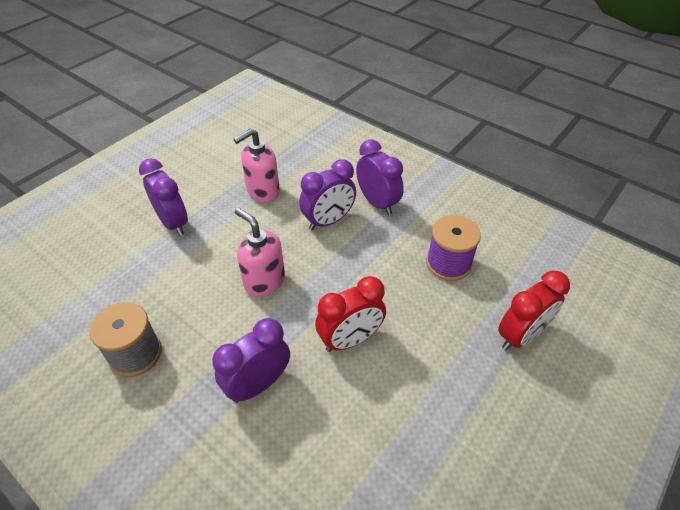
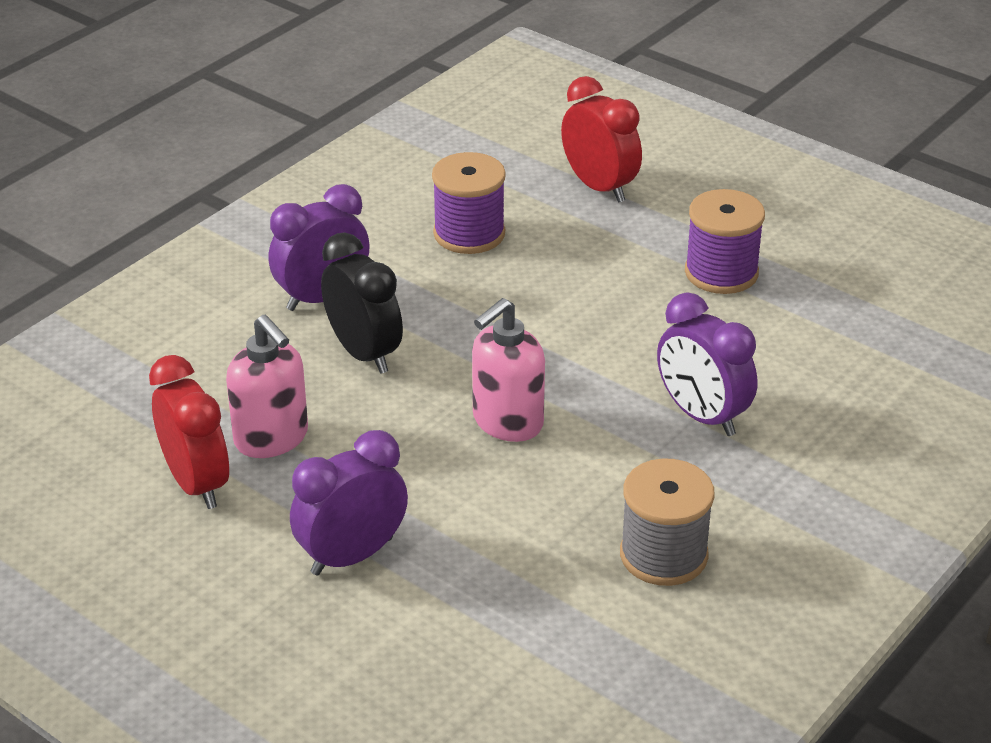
camera: 90 degrees left, 10 degrees down
purple clock [299,159,356,230] -> black clock [321,232,403,374]
red clock [315,276,386,352] -> red clock moved to [149,355,229,509]
none -> purple spool [685,189,765,294]

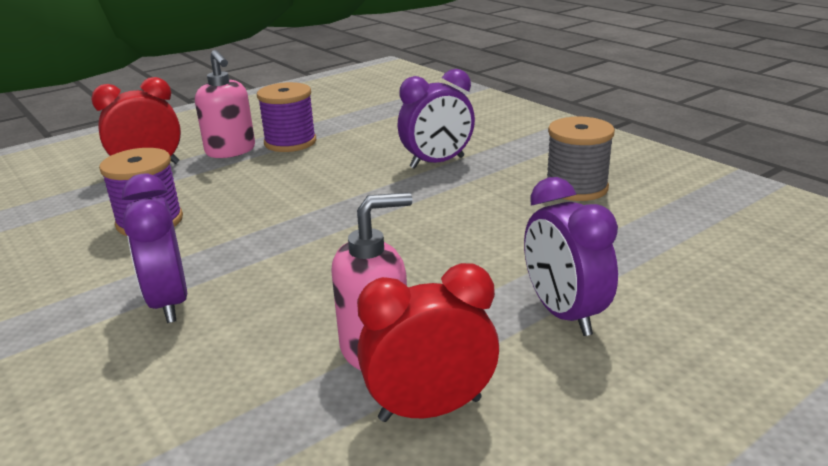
camera: 75 degrees left, 10 degrees down
black clock [321,232,403,374] -> none
pink soap dispenser [472,298,545,442] -> pink soap dispenser moved to [195,50,255,158]

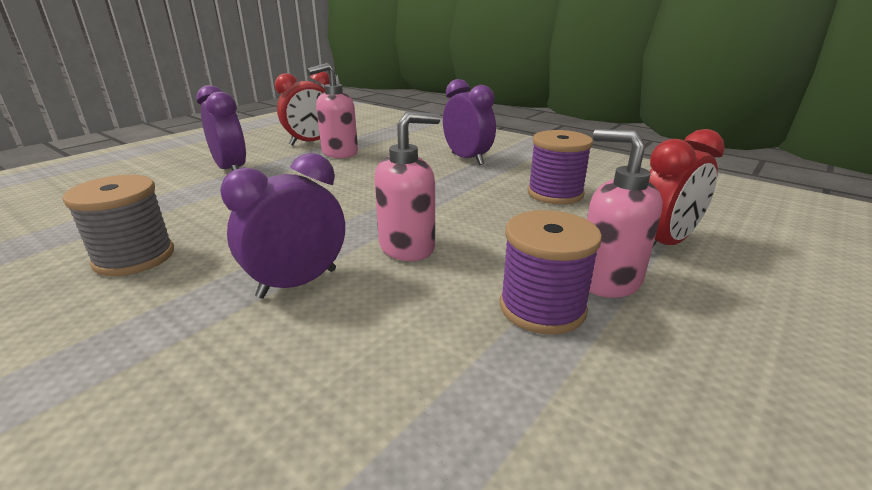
camera: 165 degrees right, 0 degrees up
none -> pink soap dispenser [374,112,440,261]

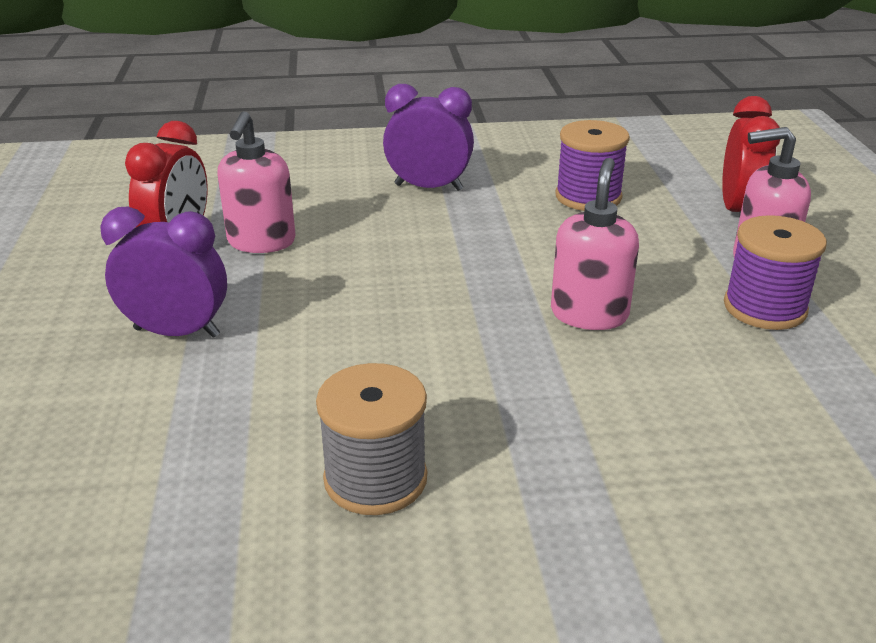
camera: 45 degrees left, 5 degrees up
purple clock [220,153,345,299] -> none

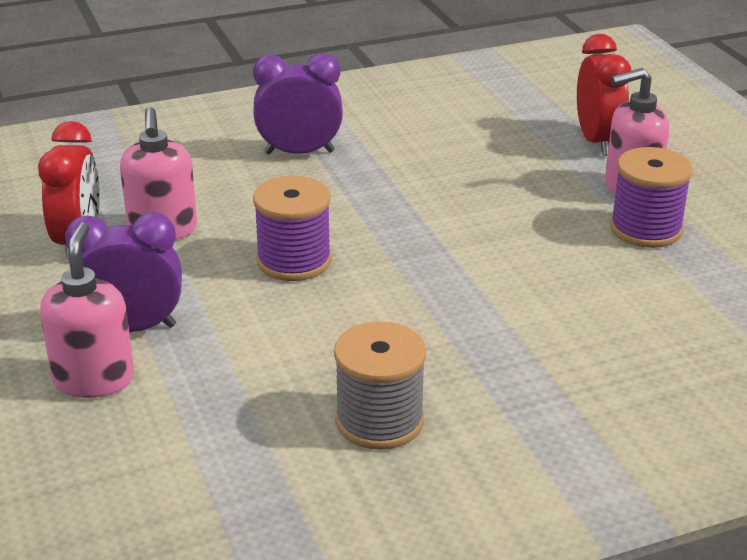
camera: 15 degrees left, 0 degrees up
pink soap dispenser [551,158,639,330] -> pink soap dispenser moved to [40,222,134,398]
purple spool [556,120,630,211] -> purple spool moved to [253,176,332,281]

